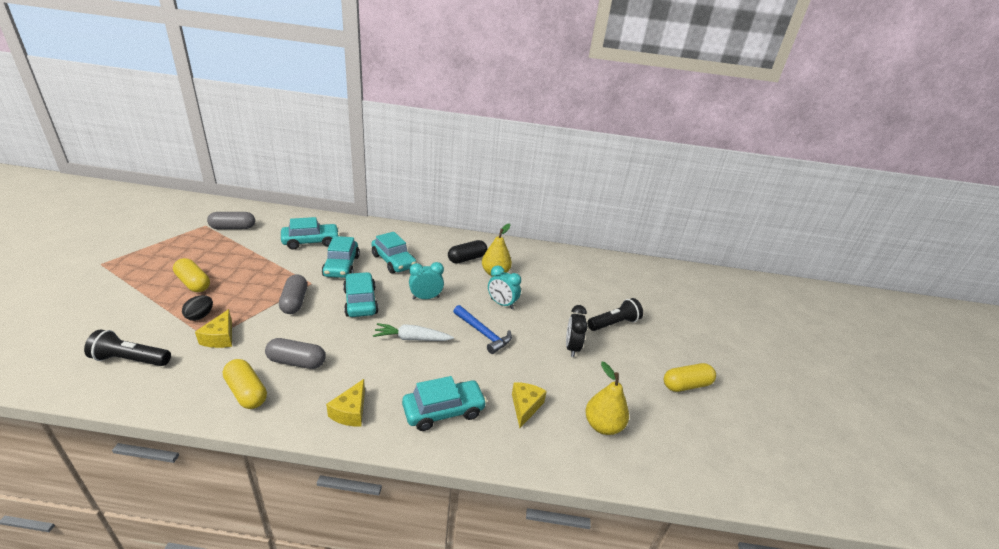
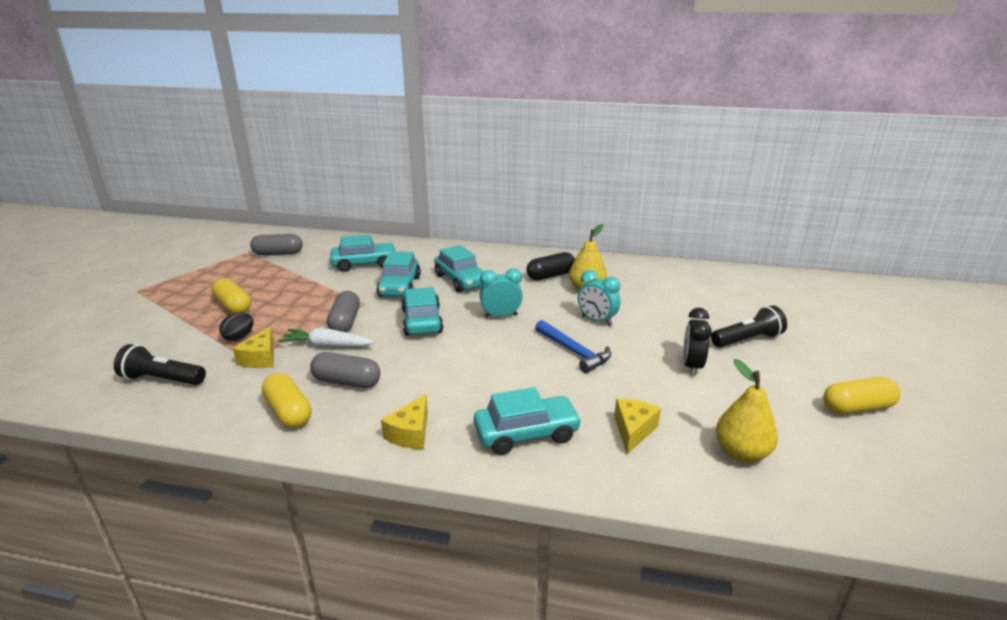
camera: 10 degrees right, 5 degrees down
white carrot [373,323,454,341] -> white carrot moved to [278,328,375,347]

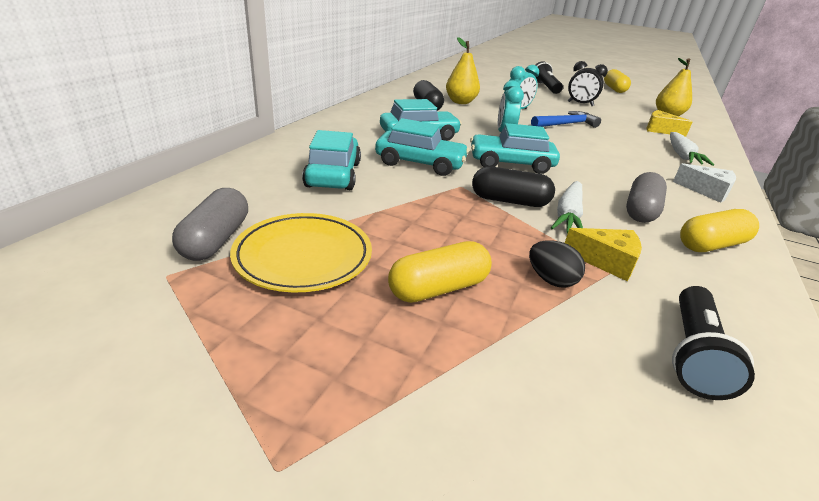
camera: 80 degrees left, 5 degrees up
grey capsule [327,291,360,332] -> black capsule [472,166,555,207]
yellow cheese [381,394,428,449] -> white cheese [673,163,736,203]
turquoise car [474,387,582,455] -> white carrot [670,132,714,166]
none -> yellow plate [230,213,372,292]

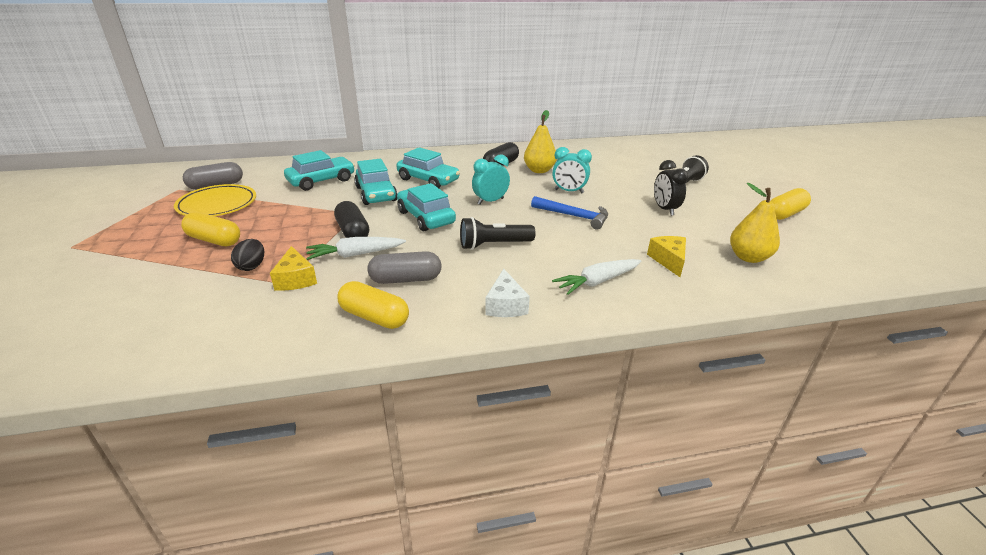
camera: 55 degrees right, 0 degrees up
black flashlight [672,286,755,400] -> black flashlight moved to [460,217,536,250]

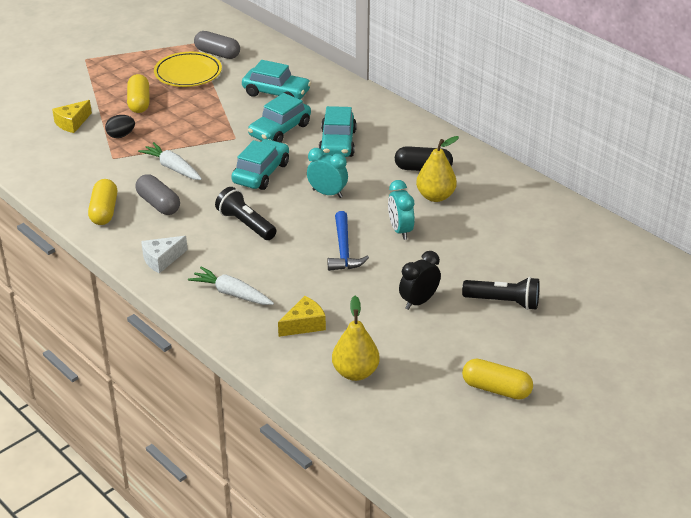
camera: 60 degrees right, 5 degrees up
yellow cheese [270,246,317,291] -> yellow cheese moved to [52,100,92,133]
black capsule [334,201,369,238] -> none

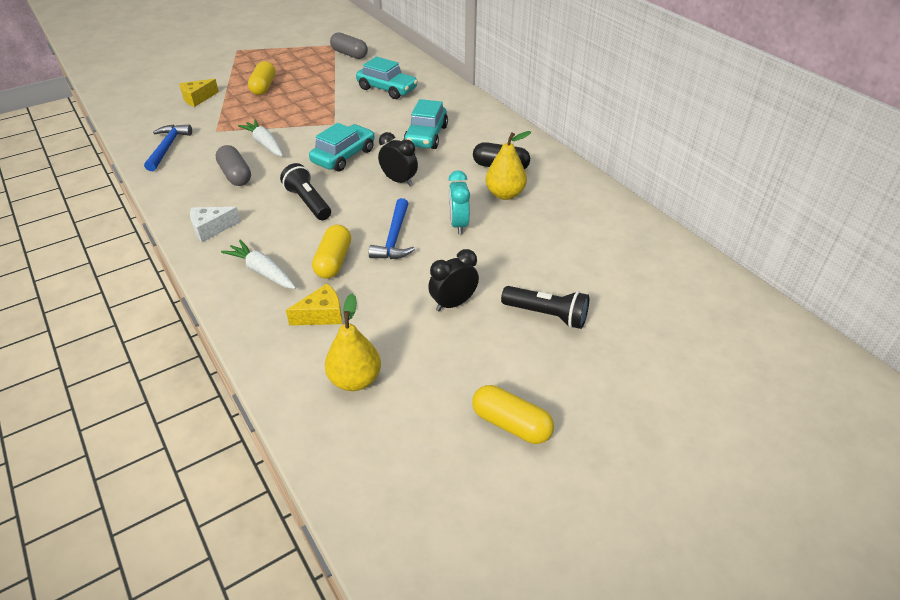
camera: 10 degrees right, 5 degrees up
yellow capsule [88,179,117,225] -> yellow capsule moved to [312,225,351,279]
black egg [105,115,135,138] -> none
yellow plate [154,52,222,87] -> none
turquoise car [248,93,311,143] -> none
turquoise clock [307,148,348,198] -> black clock [378,132,418,186]
none -> blue hammer [144,124,192,171]

